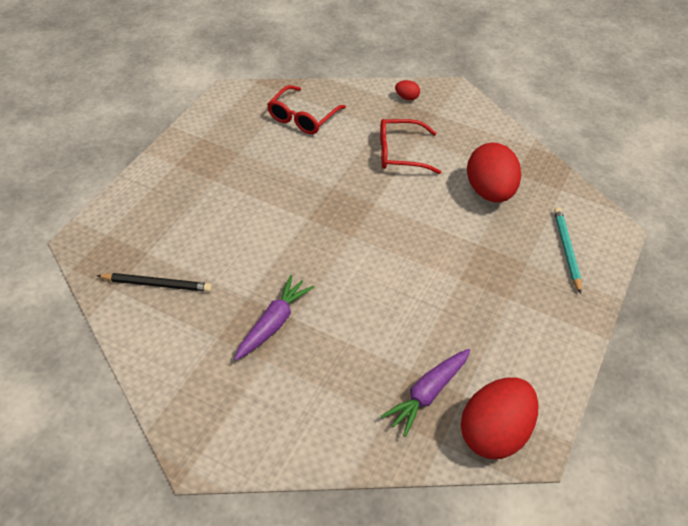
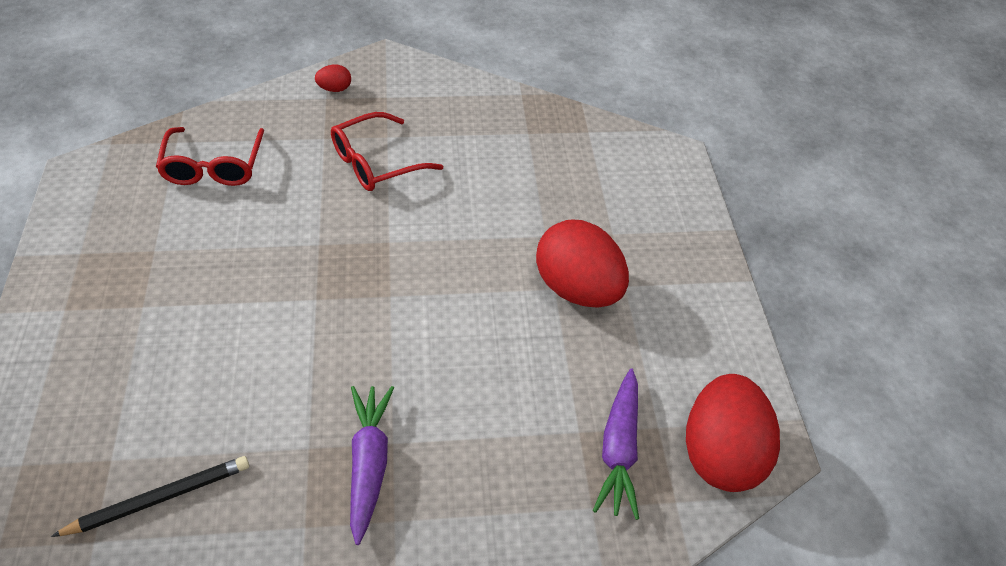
camera: 35 degrees left, 0 degrees up
red egg [467,142,521,203] -> red egg moved to [536,220,629,308]
turquoise pencil [554,207,582,294] -> none

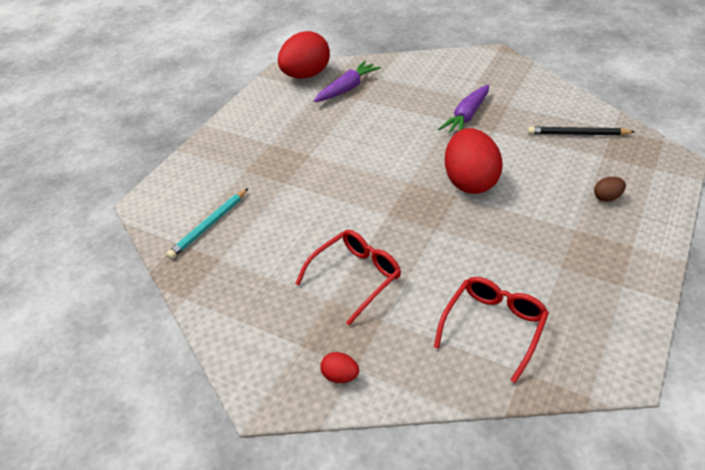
camera: 140 degrees left, 5 degrees down
red glasses [331,112,443,191] -> red glasses turned 45 degrees counterclockwise [295,230,401,326]
red egg [536,220,629,308] -> red egg moved to [445,128,502,194]
none -> turquoise pencil [166,188,248,259]
none -> brown egg [594,177,626,202]

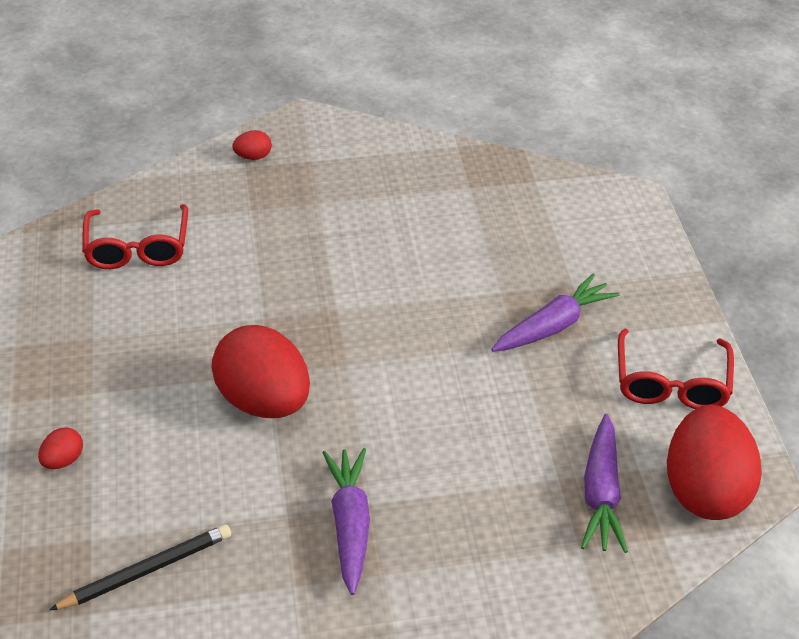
camera: 140 degrees right, 0 degrees up
turquoise pencil [166,188,248,259] -> none
red glasses [295,230,401,326] -> red glasses moved to [618,329,734,409]
brown egg [594,177,626,202] -> red egg [38,427,83,469]
none -> purple carrot [491,274,620,352]

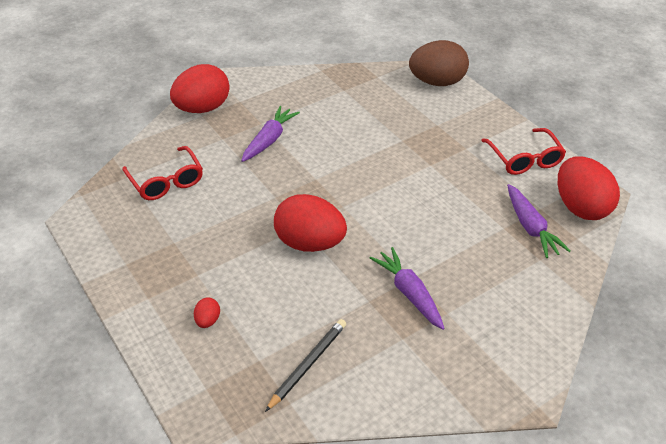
camera: 25 degrees left, 0 degrees up
red egg [232,130,272,160] -> red egg [170,64,230,113], size x2.39
purple carrot [491,274,620,352] -> purple carrot moved to [241,106,300,162]
none -> brown egg [409,40,469,86]

